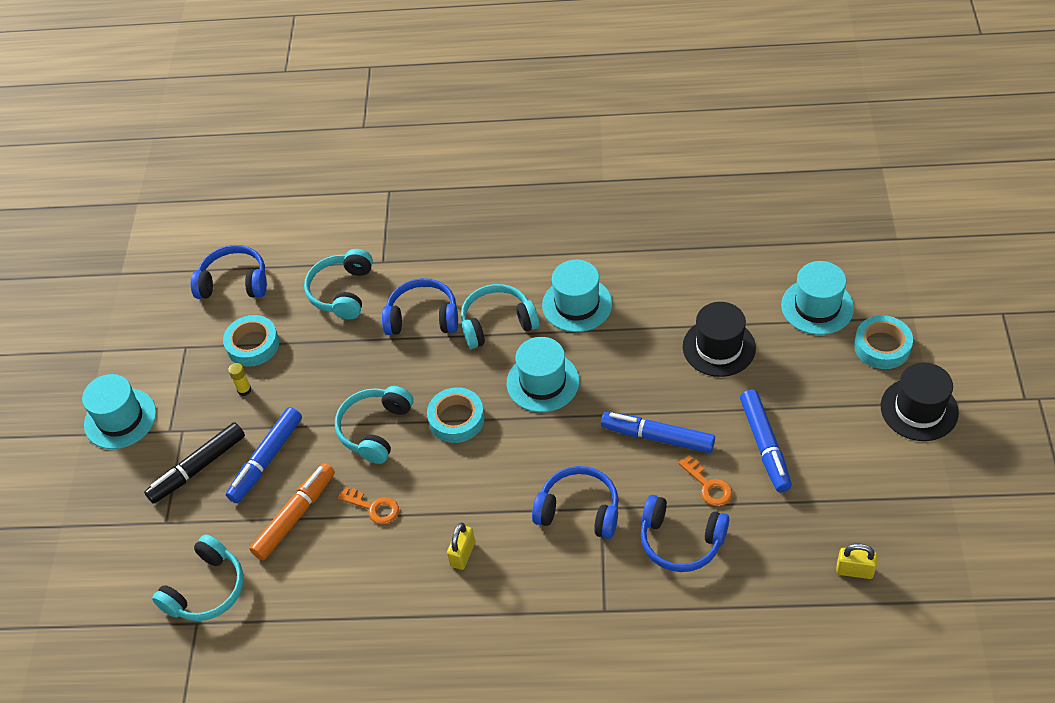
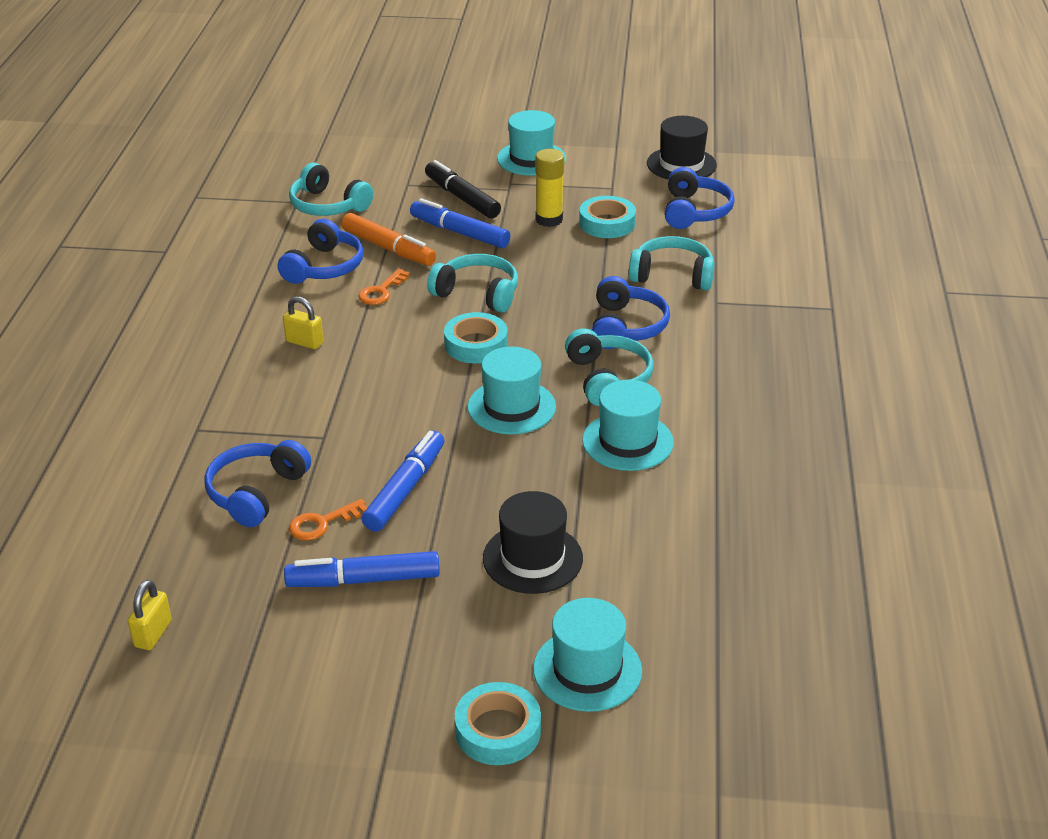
camera: 90 degrees right, 15 degrees down
yellow glue stick [228,363,252,396] -> yellow glue stick [535,149,564,227], size x1.88
blue headphones [532,466,619,539] -> blue headphones moved to [278,219,363,284]
black hat [881,362,959,441] -> black hat moved to [647,116,717,179]

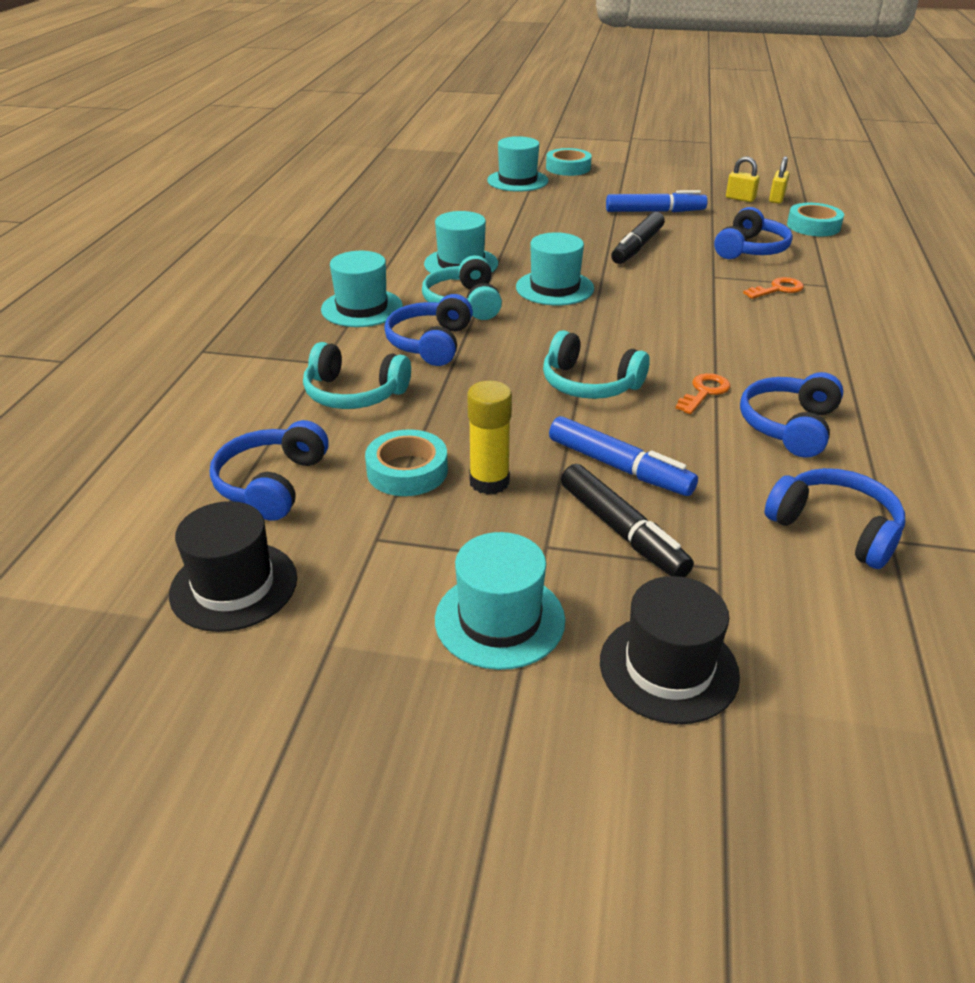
camera: 175 degrees left, 0 degrees up
yellow padlock [283,296,323,349] -> yellow padlock moved to [726,157,760,202]
turquoise headphones [289,163,373,216] -> blue headphones [765,468,905,569]
orange key [289,499,368,541] -> orange key moved to [743,277,804,299]
orange marker [342,213,436,266] -> none
blue marker [362,431,444,532] -> black marker [611,212,665,264]
turquoise tape [444,312,508,363] -> turquoise tape moved to [787,203,844,236]
black hat [483,491,583,594] -> black hat moved to [600,576,740,724]
none -> turquoise hat [321,251,403,327]

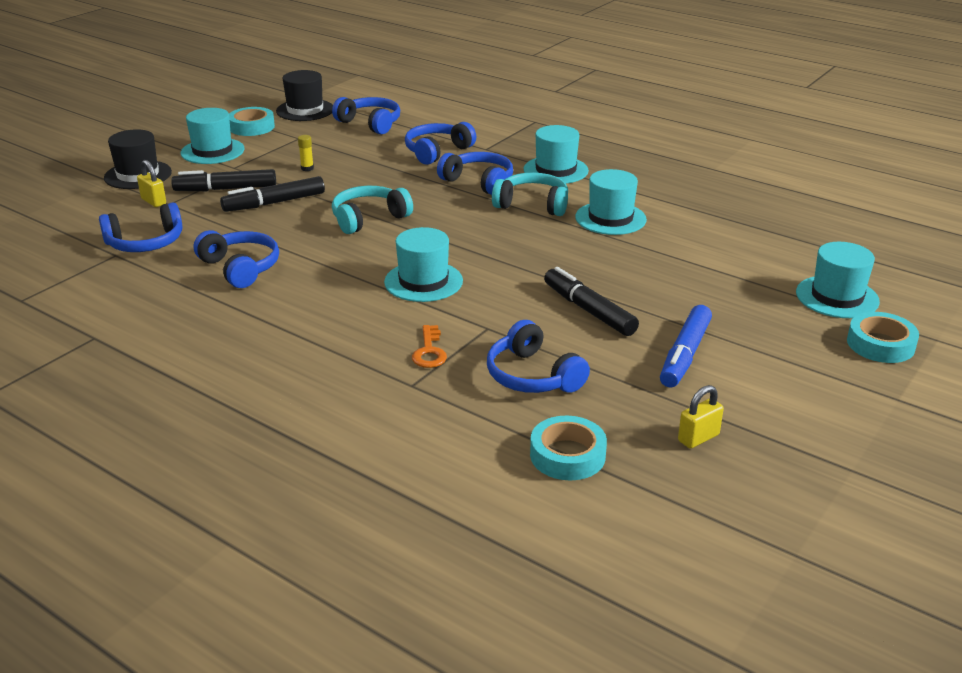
camera: 115 degrees right, 5 degrees down
turquoise headphones [303,342,411,409] -> blue headphones [405,122,476,165]
turquoise tape [365,429,448,496] -> turquoise tape moved to [229,107,275,136]
yellow glue stick [467,381,512,495] -> yellow glue stick [298,135,314,171], size x0.53
turquoise hat [516,232,594,305] -> turquoise hat moved to [384,227,463,302]
blue marker [549,416,698,496] -> black marker [220,176,325,212]
orange key [675,373,730,414] -> none
yellow padlock [769,156,789,203] -> yellow padlock moved to [137,160,166,207]

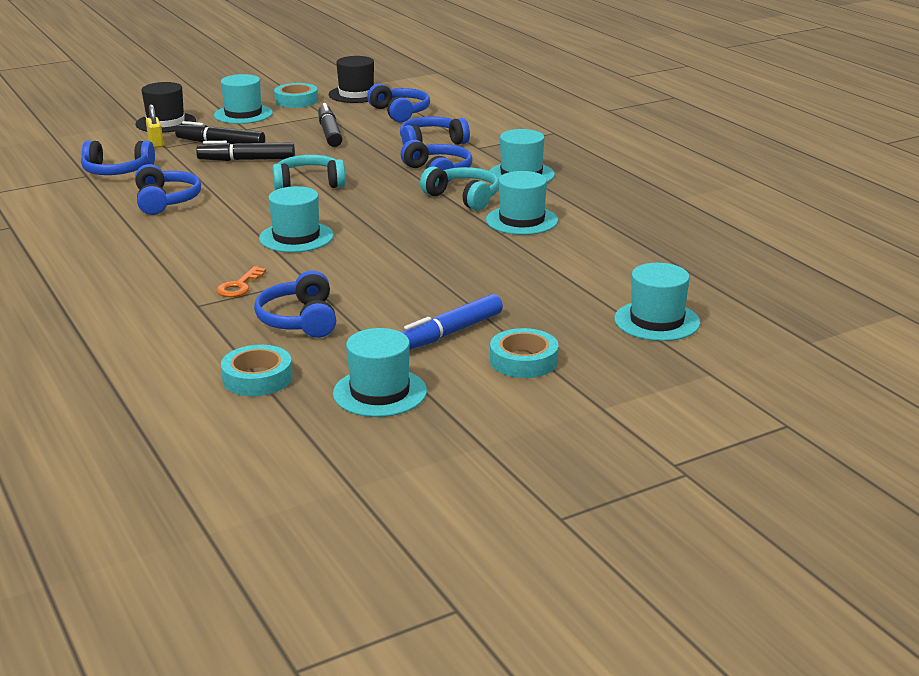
camera: 25 degrees right, 5 degrees down
yellow glue stick [298,135,314,171] -> none
black marker [544,267,639,336] -> black marker moved to [318,103,342,147]
yellow padlock [678,385,724,449] -> turquoise hat [333,328,427,417]
turquoise tape [847,312,919,363] -> turquoise tape moved to [490,328,558,378]

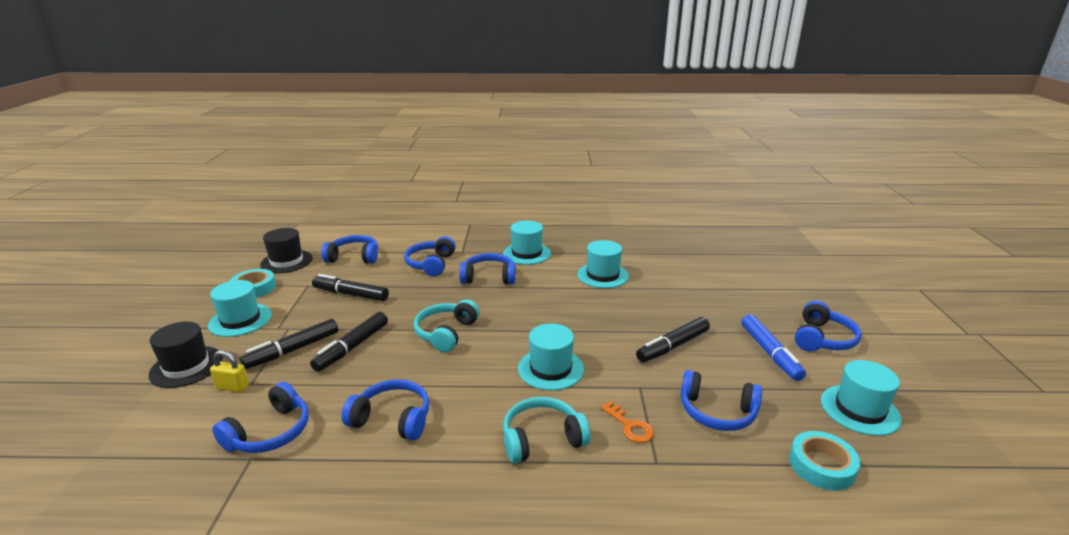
camera: 60 degrees left, 0 degrees up
turquoise headphones [420,166,499,211] -> turquoise headphones moved to [503,397,591,463]
turquoise tape [490,328,558,378] -> blue headphones [795,301,862,352]
turquoise hat [614,263,700,341] -> none
none -> black marker [636,317,710,362]

